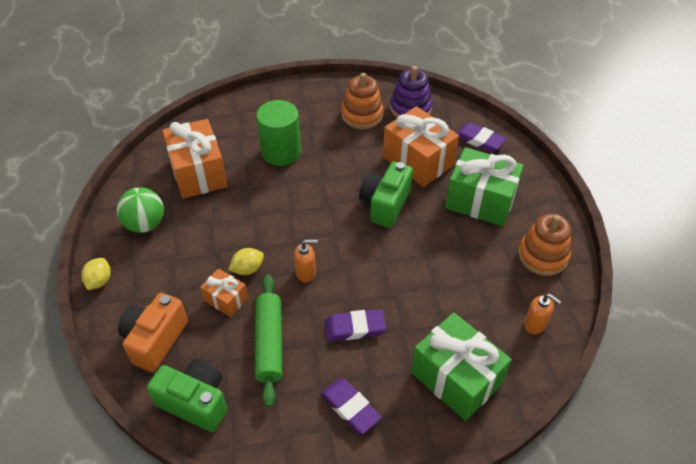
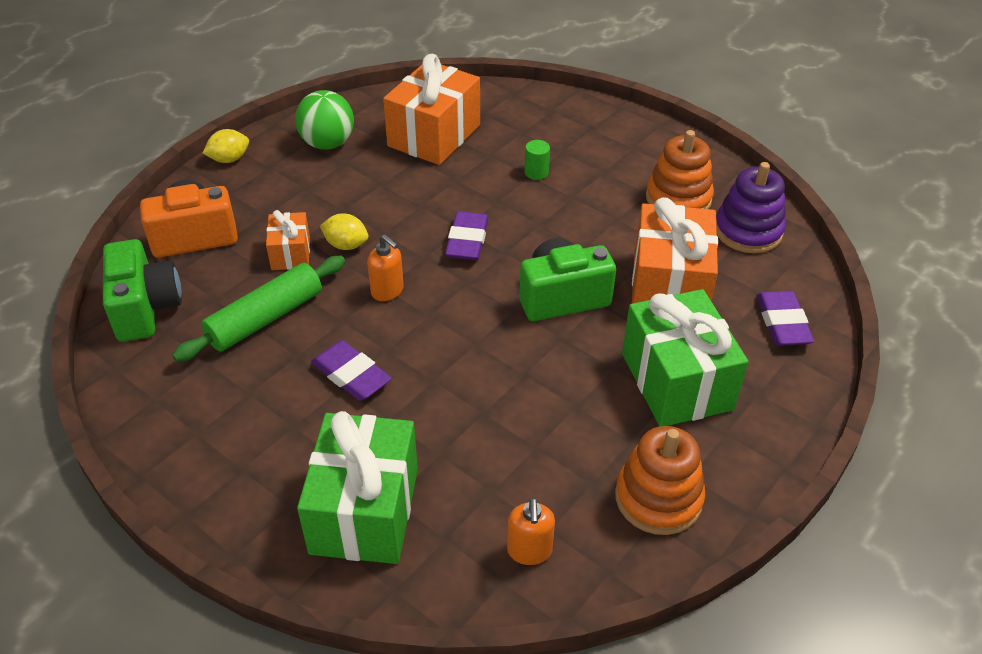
camera: 50 degrees right, 5 degrees down
green cylinder [256,100,301,166] -> green cylinder [524,140,550,180], size x0.42
purple eraser [321,378,382,434] -> purple eraser moved to [445,211,489,260]

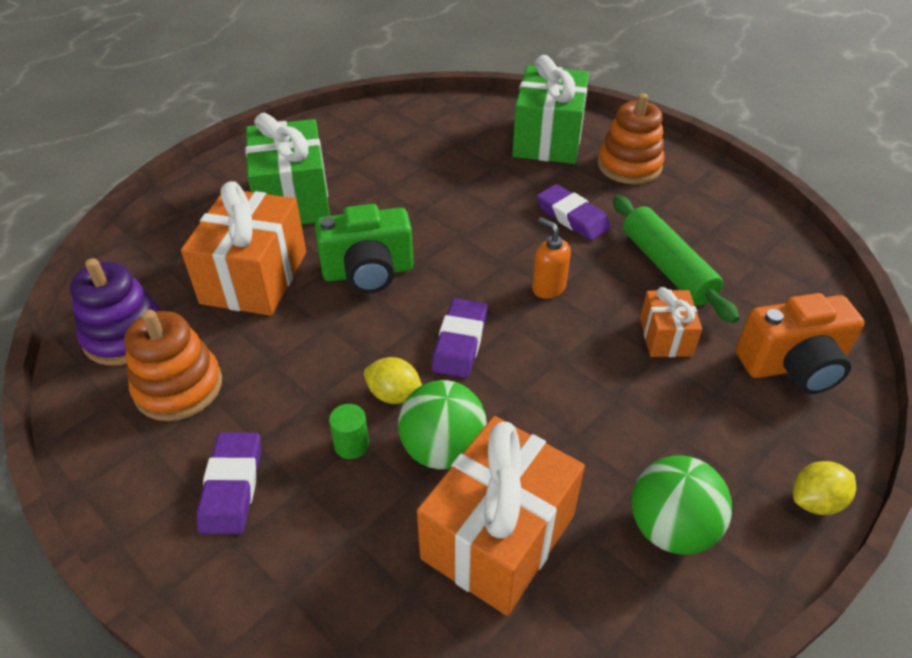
camera: 175 degrees left, 0 degrees up
green camera [103,239,182,342] -> none
green rolling pin [172,256,345,362] -> green rolling pin turned 75 degrees counterclockwise [613,196,739,323]
yellow lemon [320,213,368,250] -> yellow lemon moved to [364,357,422,404]
orange soap dispenser [507,498,555,565] -> none
orange stacking toy [615,426,705,535] -> orange stacking toy moved to [598,93,664,184]
purple eraser [757,291,814,346] -> purple eraser moved to [197,432,261,534]
none -> green ball [398,380,487,469]

